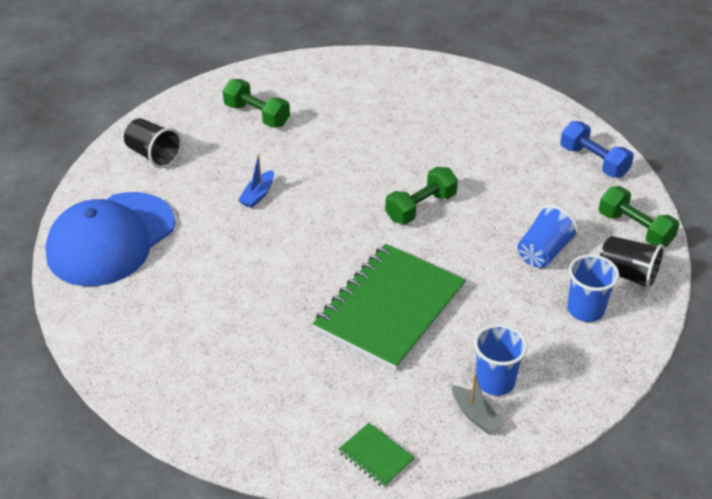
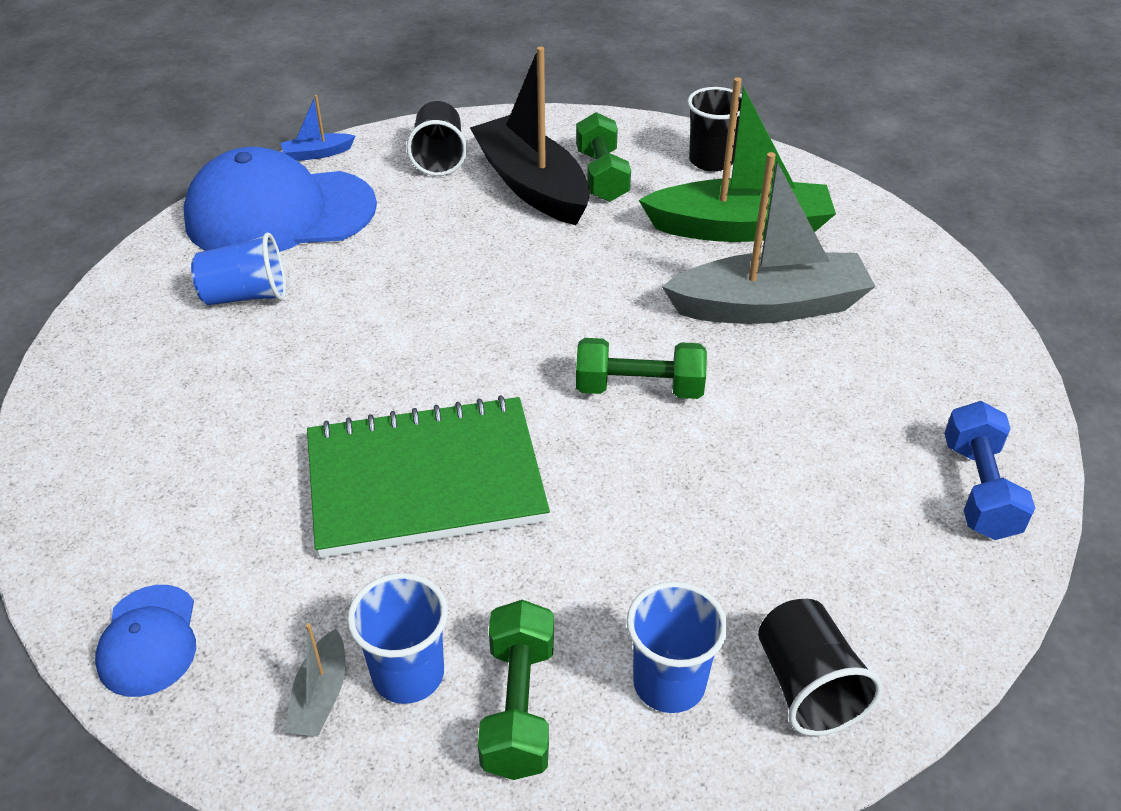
camera: 45 degrees right, 0 degrees up
blue boat [238,154,274,208] -> blue boat moved to [281,95,355,161]
green notebook [338,423,415,488] -> blue cap [95,585,196,697]
blue cup [517,205,579,268] -> blue cup moved to [191,233,286,305]
green dumbbell [599,186,680,247] -> green dumbbell moved to [478,600,554,780]
none -> black boat [470,46,590,225]
none -> green boat [639,77,836,242]
none -> grey boat [662,152,876,324]
none -> black cup [687,87,742,171]

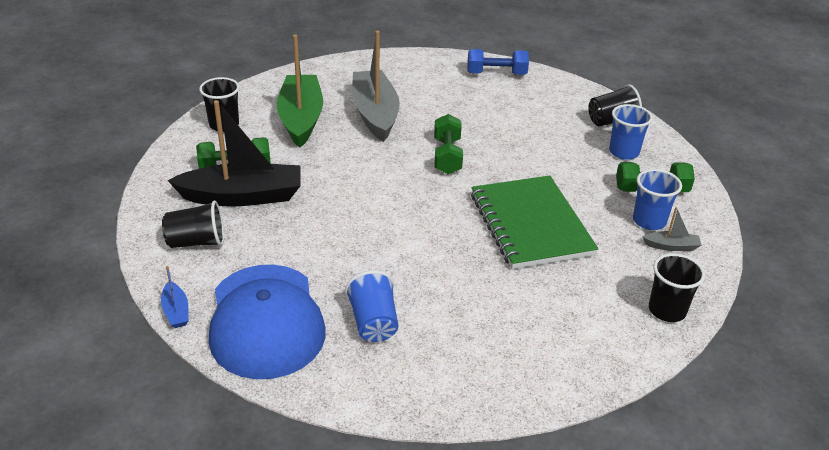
camera: 95 degrees left, 5 degrees down
blue cap [95,585,196,697] -> black cup [649,253,705,322]
black boat [470,46,590,225] -> black boat turned 150 degrees counterclockwise [167,100,301,206]

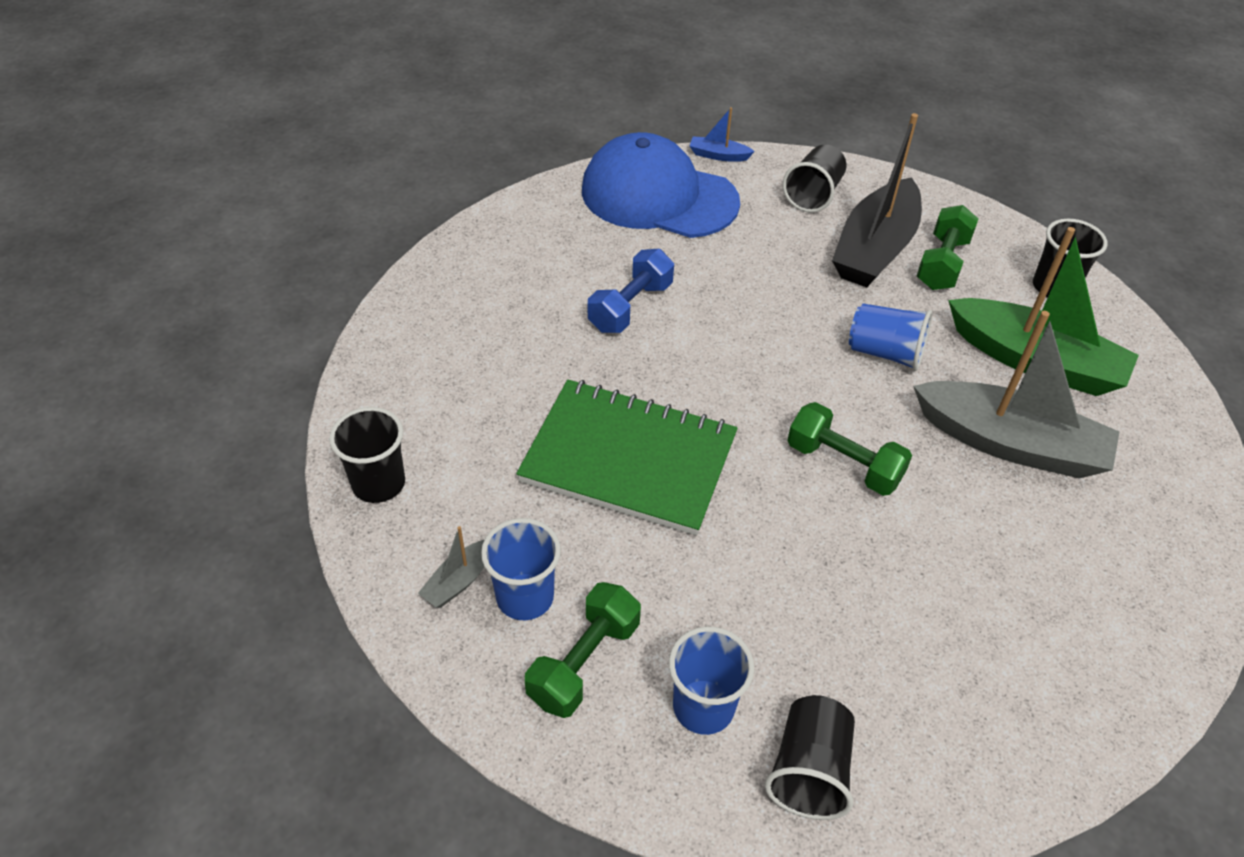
camera: 125 degrees right, 10 degrees up
blue cup [345,270,398,342] -> blue cup moved to [849,304,932,371]
blue dumbbell [468,49,529,75] -> blue dumbbell moved to [588,249,674,333]

